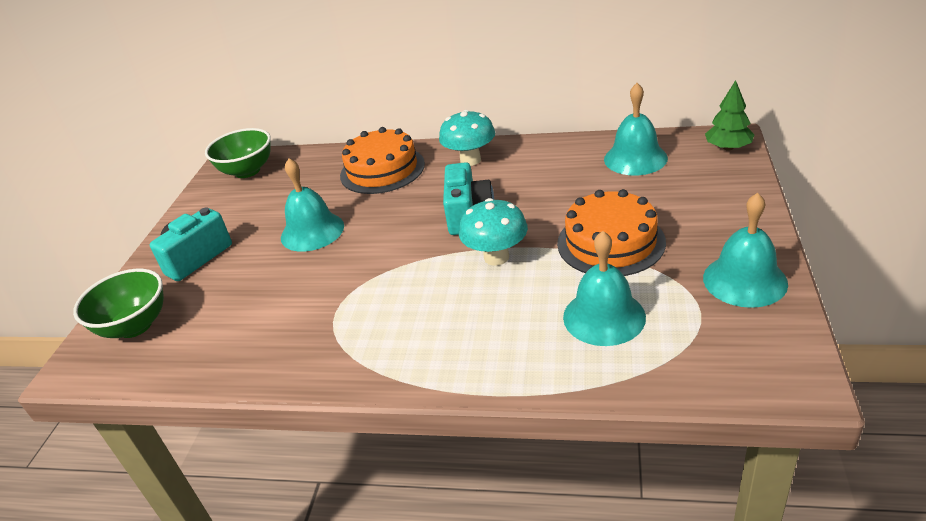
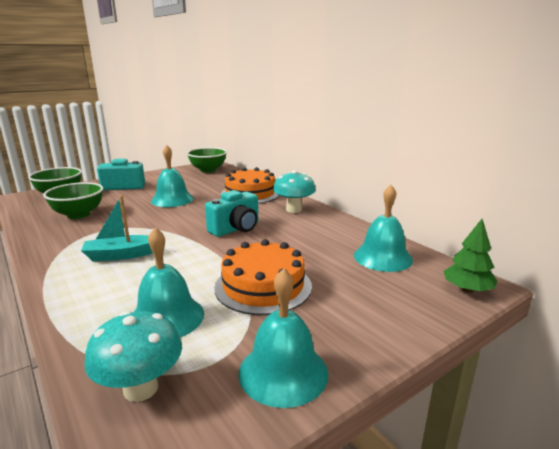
camera: 40 degrees right, 15 degrees down
turquoise mushroom [459,198,528,266] -> turquoise mushroom moved to [84,311,182,402]
none -> green bowl [43,182,103,219]
none -> turquoise boat [81,196,153,261]

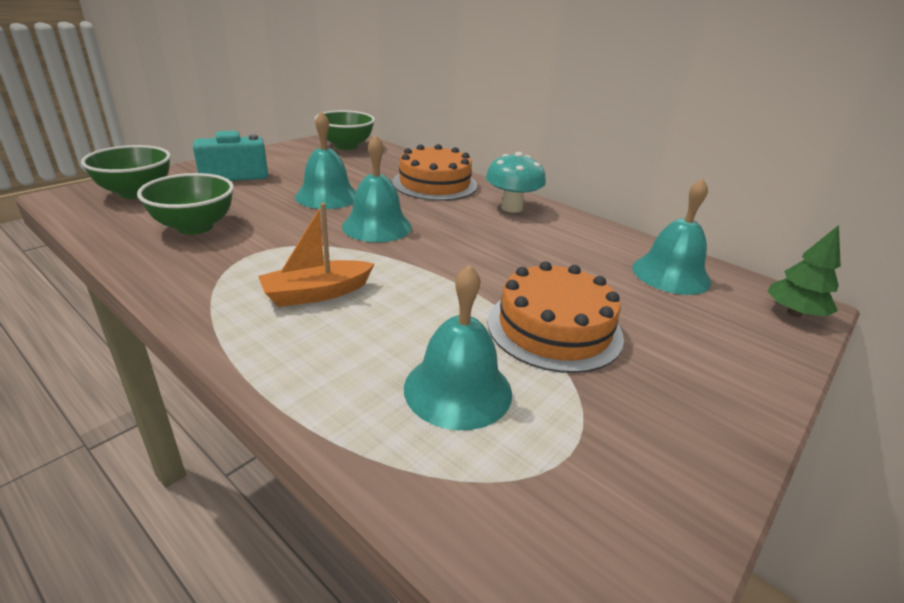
camera: 15 degrees left, 10 degrees up
turquoise boat [81,196,153,261] -> orange boat [258,203,374,307]
turquoise mushroom [84,311,182,402] -> none
turquoise camera [205,190,258,237] -> none
turquoise bell [239,268,328,408] -> turquoise bell moved to [342,135,412,242]

